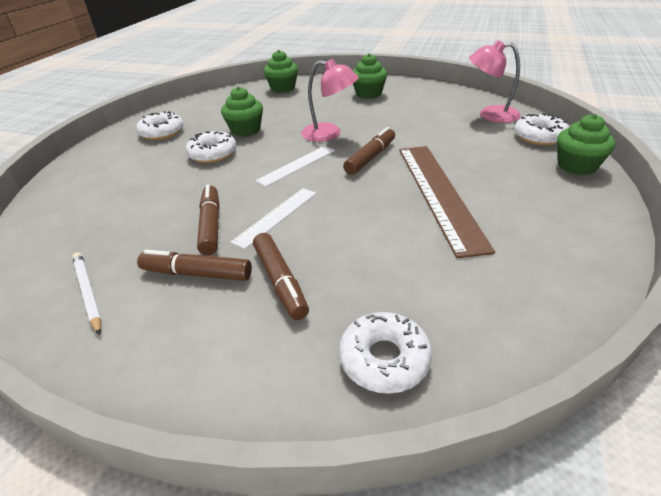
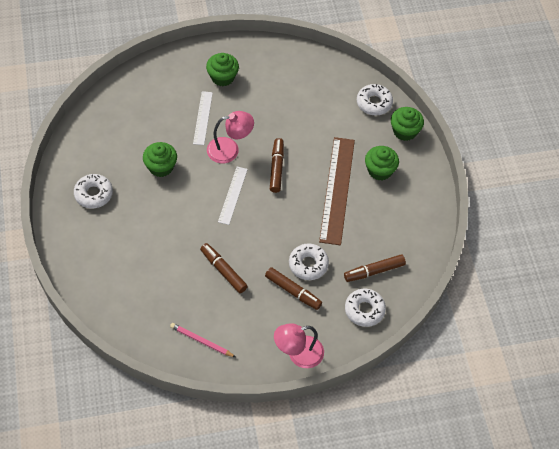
camera: 35 degrees left, 20 degrees up
white pencil [72,252,102,335] -> pink pencil [170,323,235,357]
brown marker [137,250,252,281] -> brown marker moved to [344,255,406,282]
white donut [186,131,237,163] -> white donut moved to [289,244,329,280]
white ruler [231,188,317,249] -> white ruler moved to [193,91,213,145]
green cupcake [264,50,298,93] -> green cupcake moved to [365,146,399,180]
brown ruler [399,146,495,258] -> brown ruler turned 45 degrees clockwise [319,137,355,245]
pink lamp [469,40,521,123] -> pink lamp moved to [274,323,324,368]

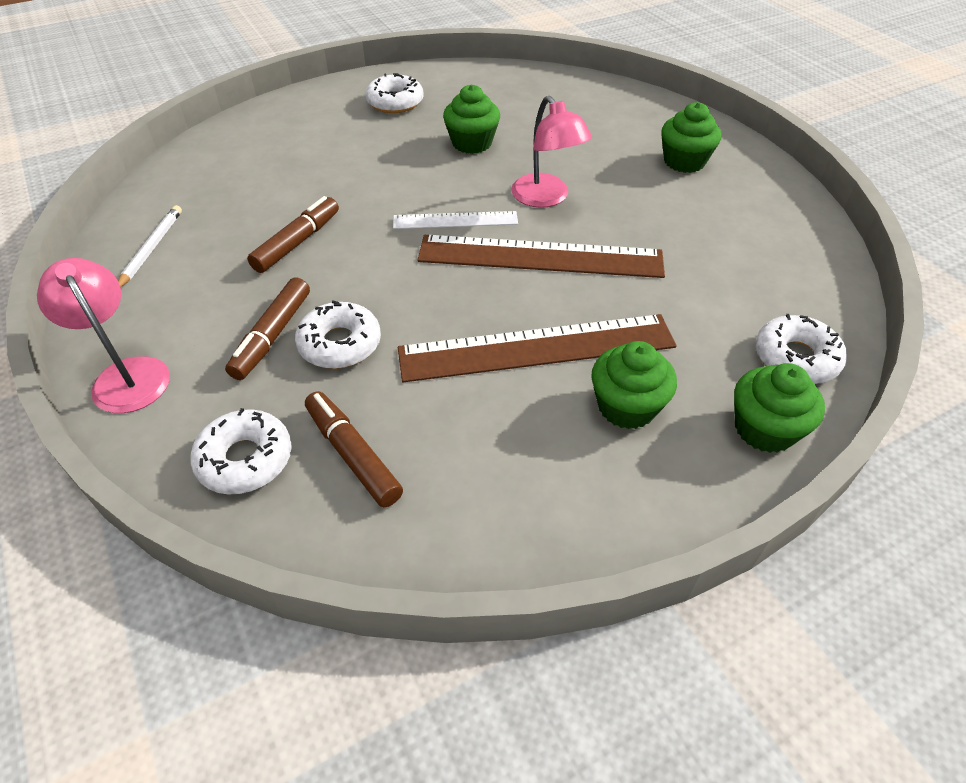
camera: 75 degrees right, 10 degrees down
pink pencil [170,323,235,357] -> white pencil [118,205,182,287]
white ruler [193,91,213,145] -> none
brown marker [270,138,284,193] -> brown ruler [418,235,665,278]

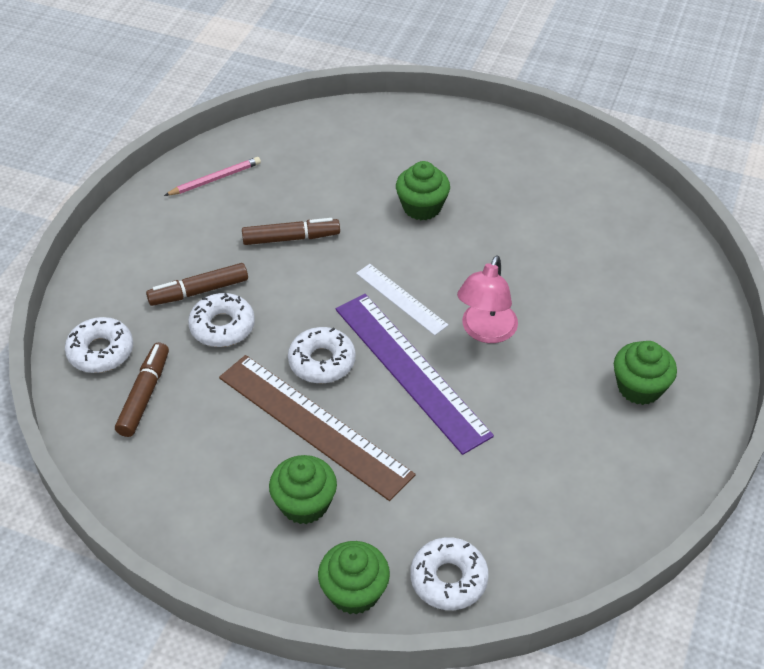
camera: 50 degrees right, 0 degrees up
pink lamp [37,258,170,413] -> none
white pencil [118,205,182,287] -> pink pencil [164,157,261,196]
white donut [365,73,424,113] -> white donut moved to [288,327,355,383]
brown ruler [418,235,665,278] -> purple ruler [336,294,494,455]
green cupcake [443,84,500,154] -> green cupcake moved to [396,161,450,220]

